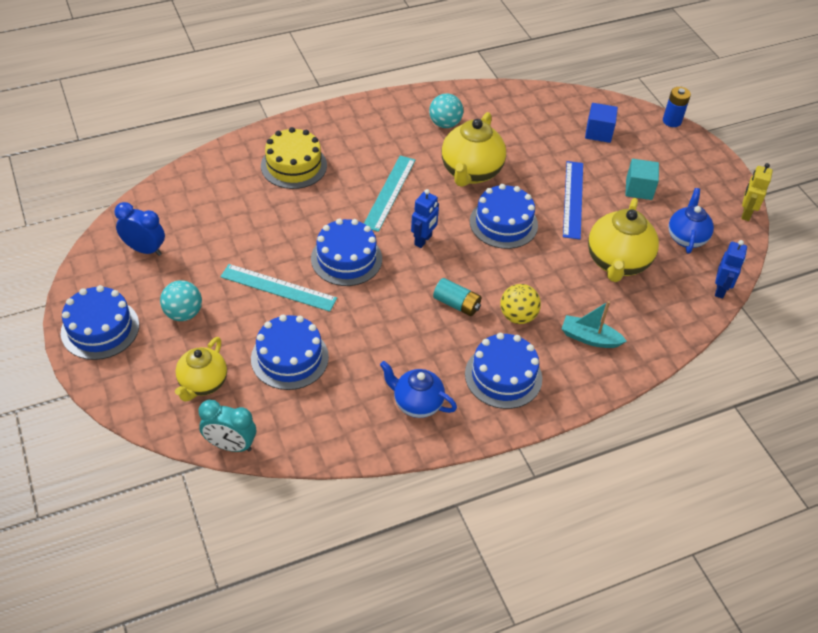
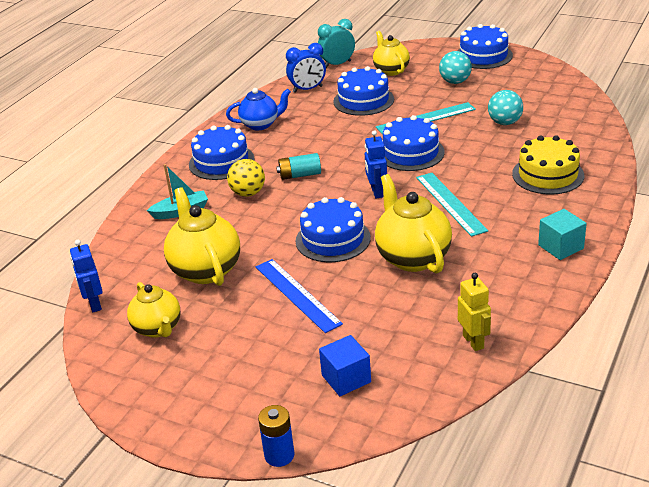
camera: 145 degrees right, 15 degrees down
blue clock [115,202,165,256] -> blue clock moved to [286,43,326,93]
turquoise ball [429,94,463,128] -> turquoise ball moved to [488,90,523,125]
turquoise cube [625,159,659,200] -> turquoise cube moved to [538,209,587,260]
blue teapot [668,188,714,254] -> yellow teapot [127,282,181,338]
yellow robot [741,163,773,221] -> yellow robot moved to [458,273,491,351]

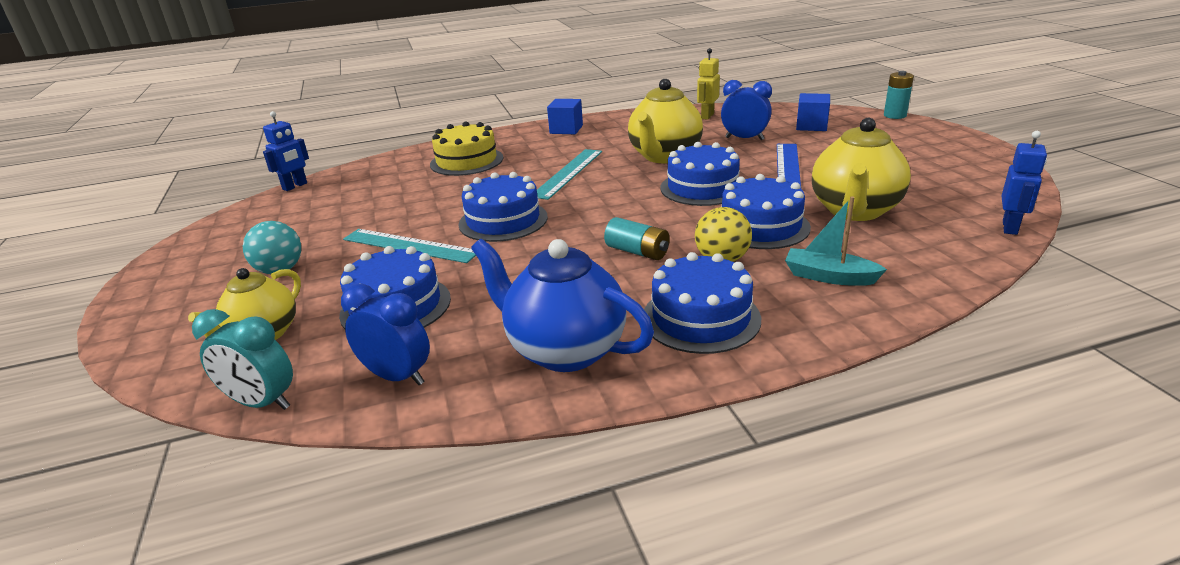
camera: 135 degrees left, 5 degrees down
yellow teapot [127,282,181,338] -> none
blue teapot [226,88,291,130] -> blue teapot [471,239,654,372], size x1.54
blue battery [258,405,294,467] -> turquoise battery [884,71,914,119]
blue robot [365,130,387,198] -> blue robot moved to [263,111,309,191]
blue cake [458,24,513,69] -> blue cake moved to [721,174,811,249]
turquoise ball [488,90,523,125] -> none
turquoise cube [538,209,587,260] -> blue cube [547,99,583,134]
none -> blue clock [721,80,772,140]

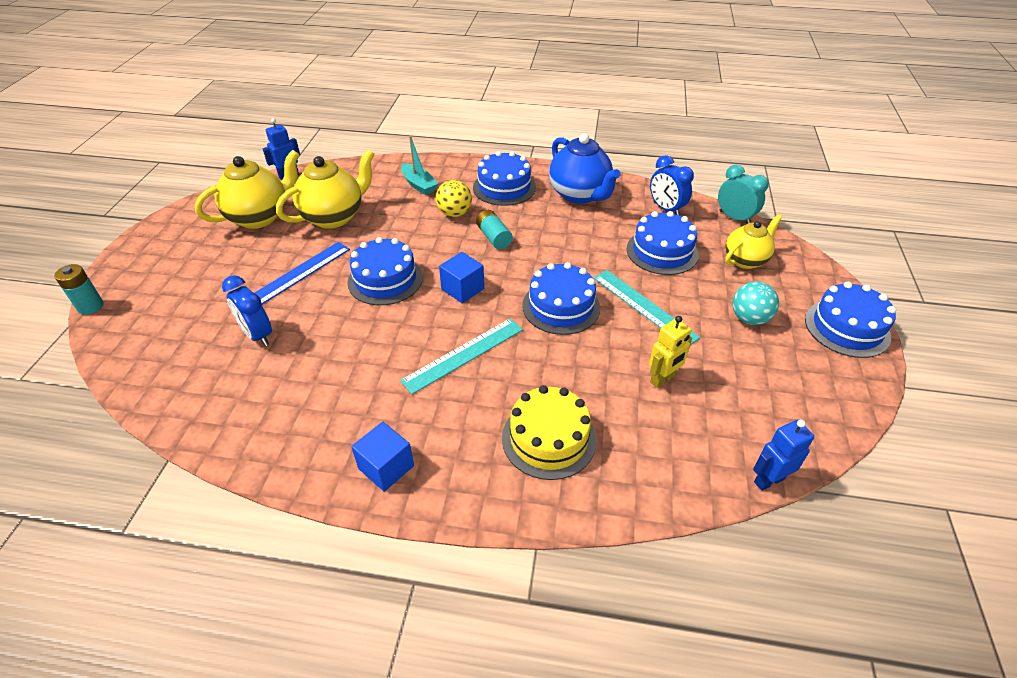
camera: 155 degrees left, 15 degrees up
yellow teapot [628,79,703,163] -> yellow teapot moved to [195,150,300,229]
yellow robot [697,48,720,120] -> yellow robot moved to [649,316,692,388]
blue cake [721,174,811,249] -> blue cake moved to [805,282,896,358]
blue cube [796,93,830,131] -> blue cube moved to [439,252,484,303]

